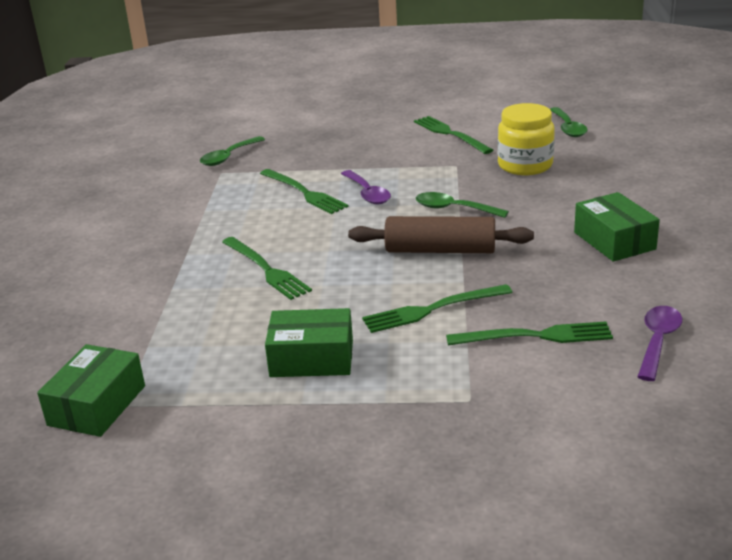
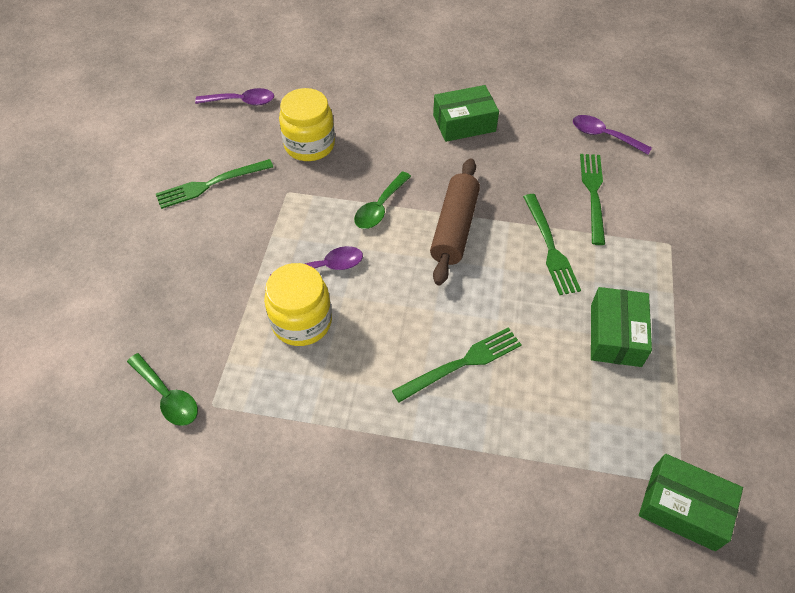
camera: 85 degrees left, 25 degrees up
green fork [260,169,349,214] -> yellow jar [264,263,332,346]
green spoon [550,107,587,137] -> purple spoon [195,88,274,105]

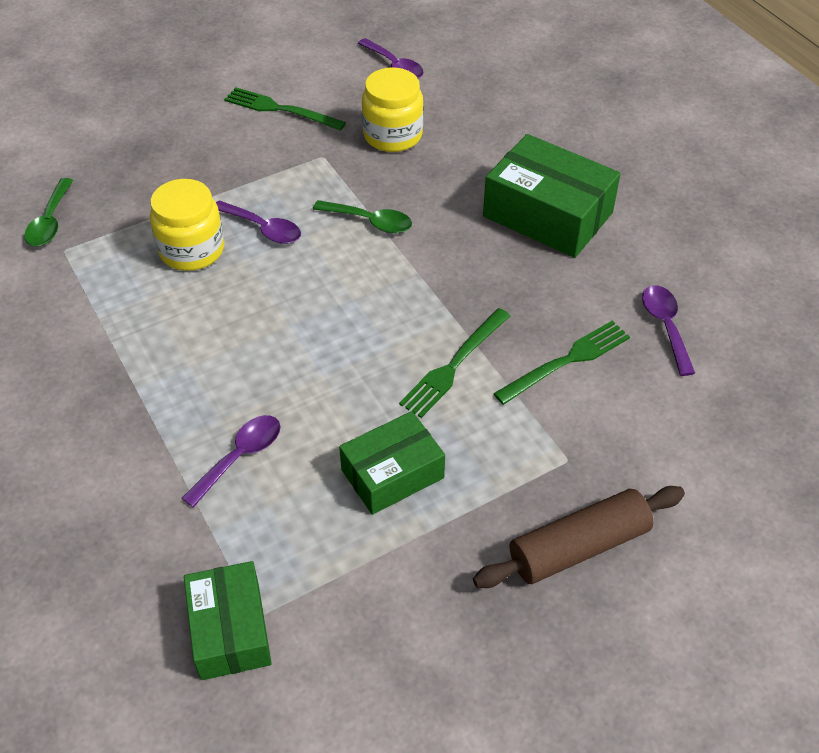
camera: 50 degrees right, 5 degrees down
green spoon [354,171,411,229] -> green spoon turned 150 degrees counterclockwise [313,200,412,233]
green fork [392,327,522,402] -> none
brown rolling pin [430,158,480,285] -> brown rolling pin moved to [473,486,685,588]
green box [433,85,499,142] -> green box [483,134,621,258], size x1.54
none -> purple spoon [182,415,281,508]

